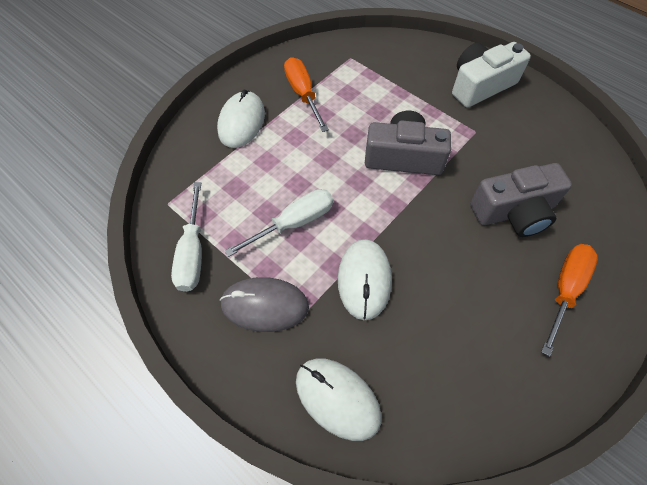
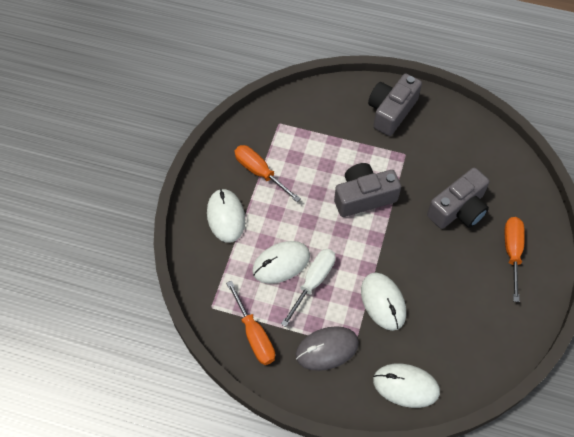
camera: 25 degrees left, 0 degrees up
white screwdriver [171,182,202,292] -> orange screwdriver [226,281,275,365]
white camera [452,42,531,108] -> grey camera [368,74,422,136]
none -> white mouse [252,241,310,284]

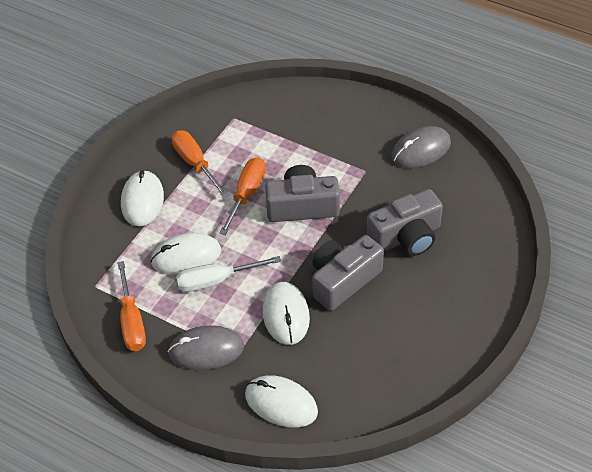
camera: 15 degrees right, 10 degrees down
white screwdriver [281,249,336,327] -> white screwdriver turned 150 degrees counterclockwise [176,256,281,292]
grey camera [368,74,422,136] -> grey camera moved to [313,235,384,311]
orange screwdriver [505,217,525,302] -> orange screwdriver moved to [219,157,266,235]
none -> grey mouse [392,126,451,168]

